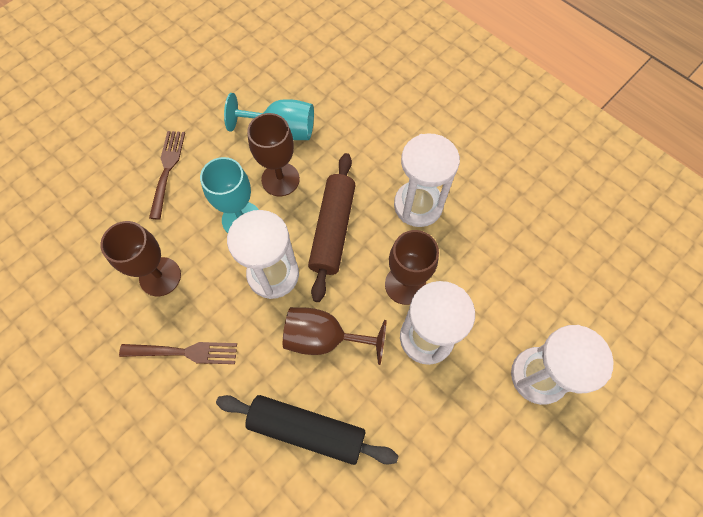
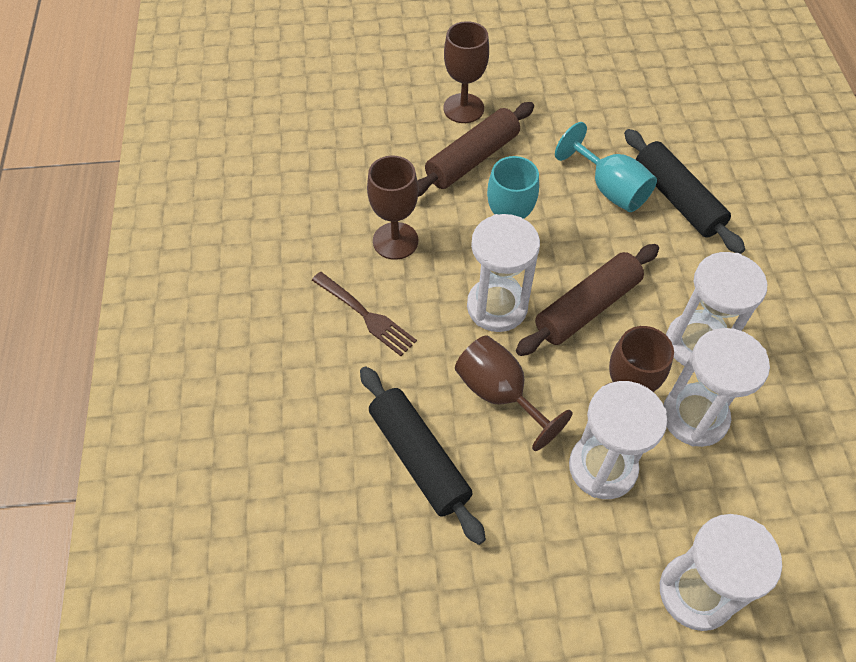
camera: 40 degrees right, 10 degrees down
brown fork [149,131,185,219] -> brown rolling pin [417,102,534,197]
brown goblet [247,113,300,196] -> brown goblet moved to [443,21,489,123]
none -> black rolling pin [624,129,745,254]
none -> white hourglass [663,328,770,447]

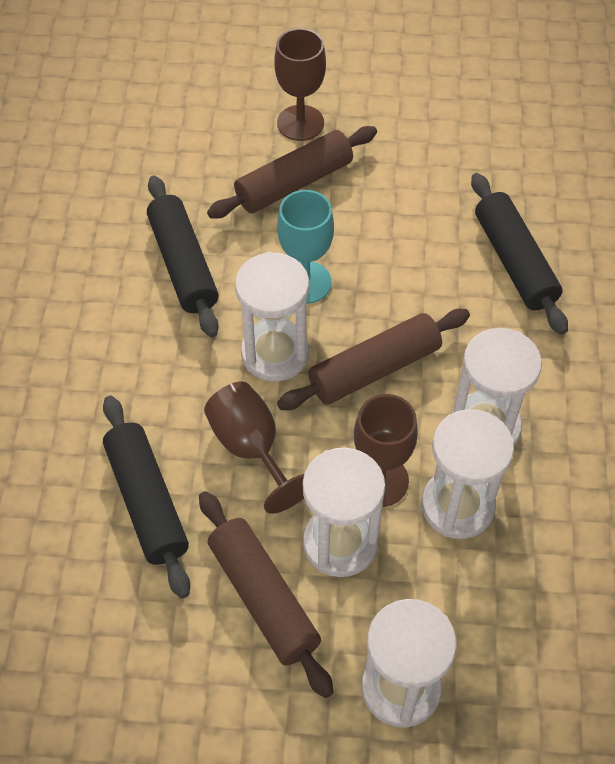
camera: 10 degrees right, 0 degrees up
brown fork [312,272,417,356] -> none
brown goblet [367,156,418,260] -> black rolling pin [147,175,219,337]
turquoise goblet [555,122,657,212] -> none
none -> brown rolling pin [199,491,333,698]

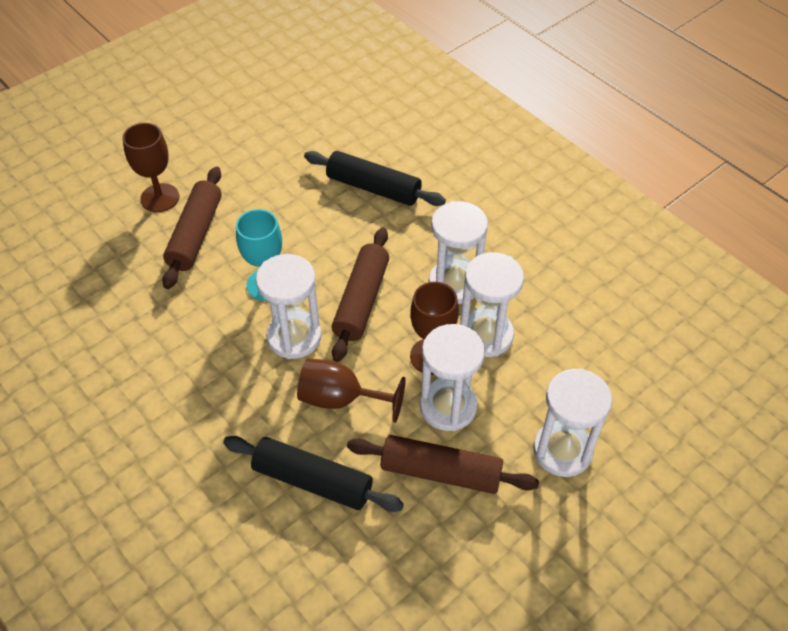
camera: 45 degrees left, 5 degrees down
black rolling pin [147,175,219,337] -> none

